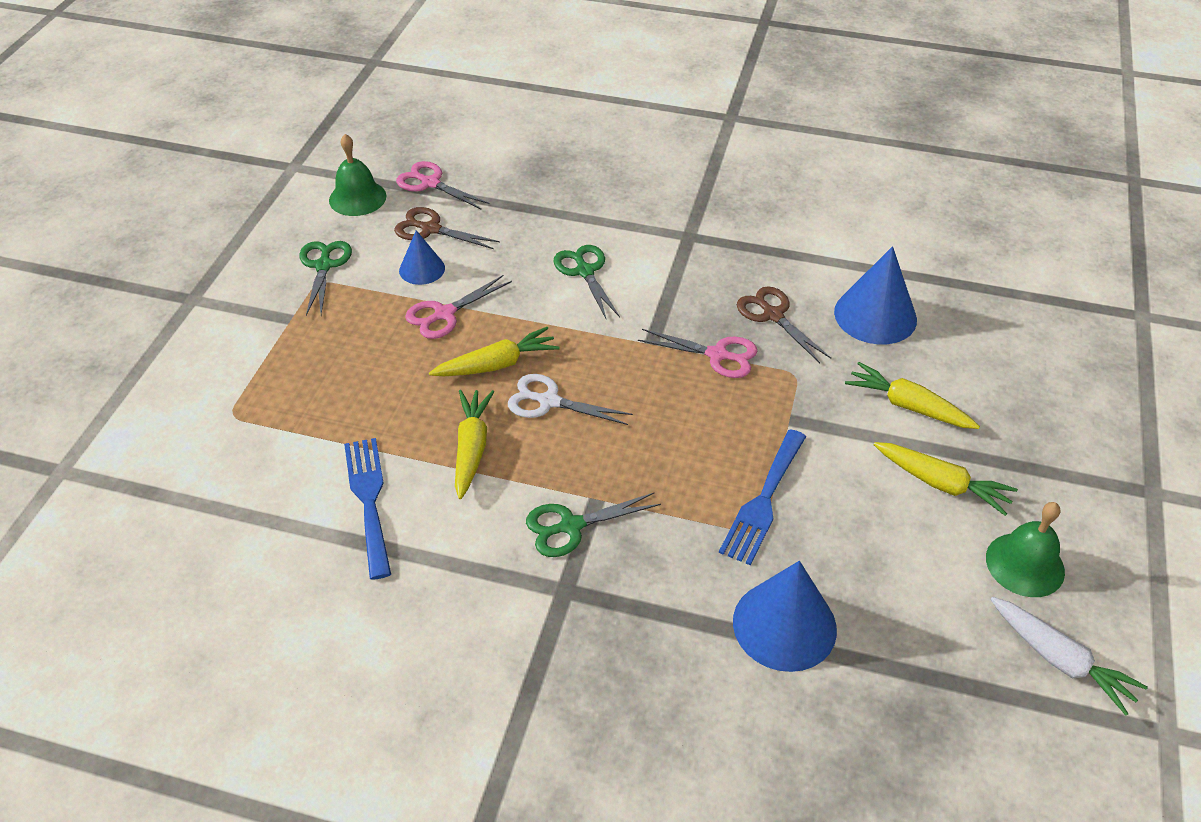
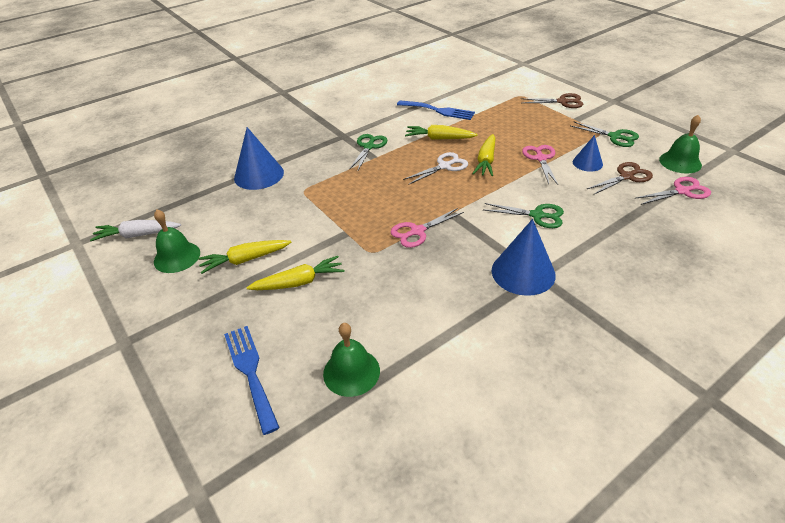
camera: 130 degrees right, 5 degrees down
yellow carrot [455,390,494,499] -> yellow carrot turned 150 degrees clockwise [405,125,478,140]
blue fork [719,429,806,565] -> blue fork moved to [224,326,280,435]
brown scissors [737,286,831,363] -> brown scissors moved to [521,93,583,108]
blue cone [834,246,917,344] -> blue cone moved to [492,219,556,296]
none -> green bell [323,323,380,397]

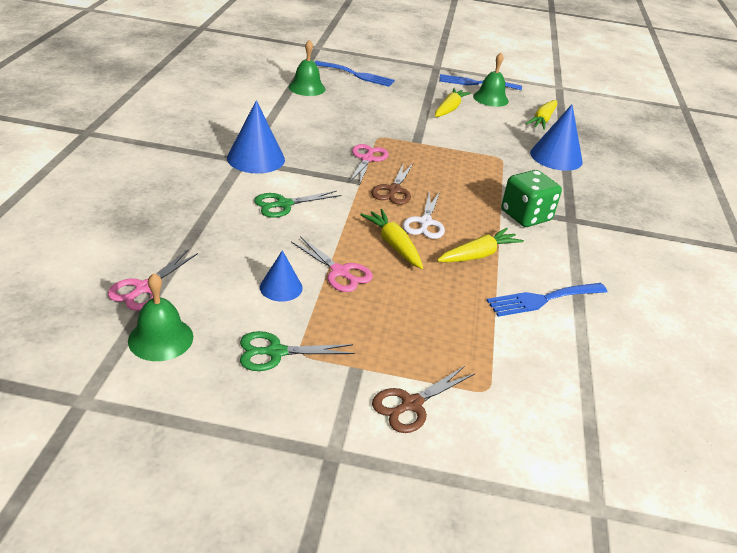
camera: 130 degrees right, 5 degrees down
white carrot [90,220,181,241] -> none
yellow carrot [246,256,345,290] -> yellow carrot moved to [526,100,557,130]
green scissors [349,134,388,170] -> green dice [501,170,562,227]
brown scissors [587,162,653,195] -> brown scissors moved to [371,162,413,205]
none -> blue fork [440,74,522,90]

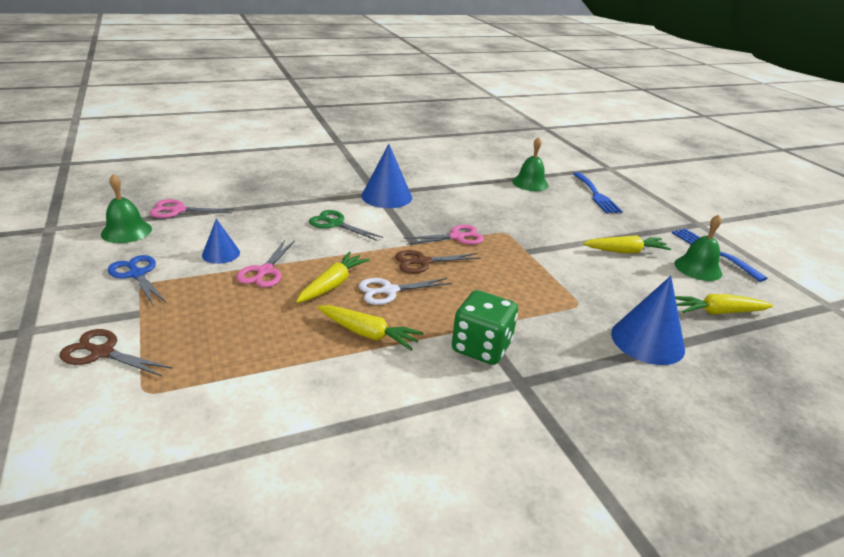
camera: 60 degrees right, 5 degrees down
green scissors [240,331,355,371] -> blue scissors [108,255,167,305]
blue fork [487,283,607,317] -> none

